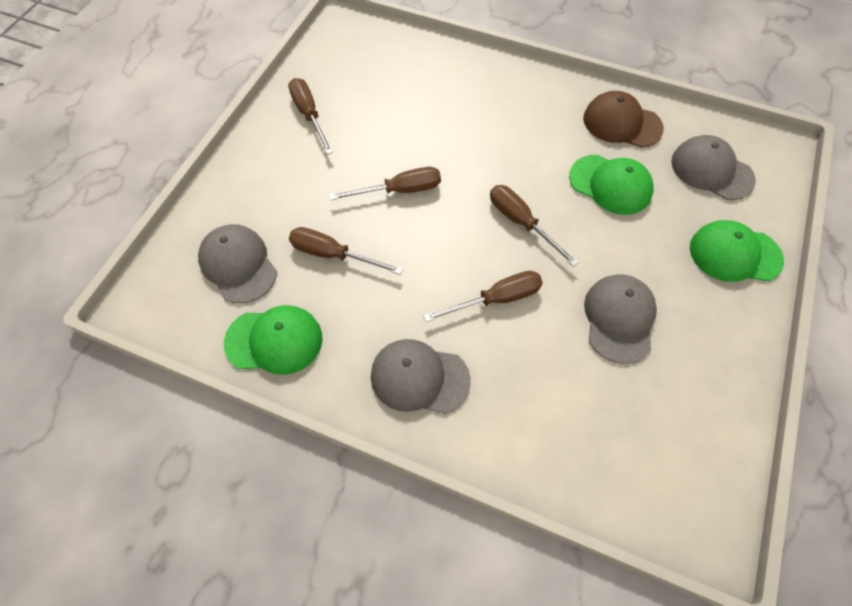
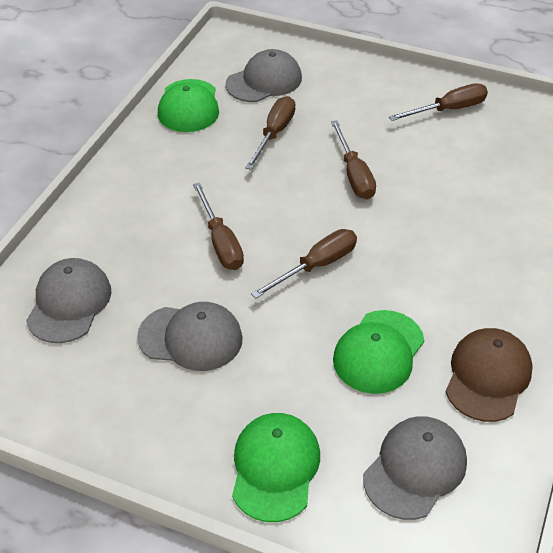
camera: 90 degrees right, 15 degrees down
grey cap [371,339,471,414] -> grey cap moved to [26,258,111,343]

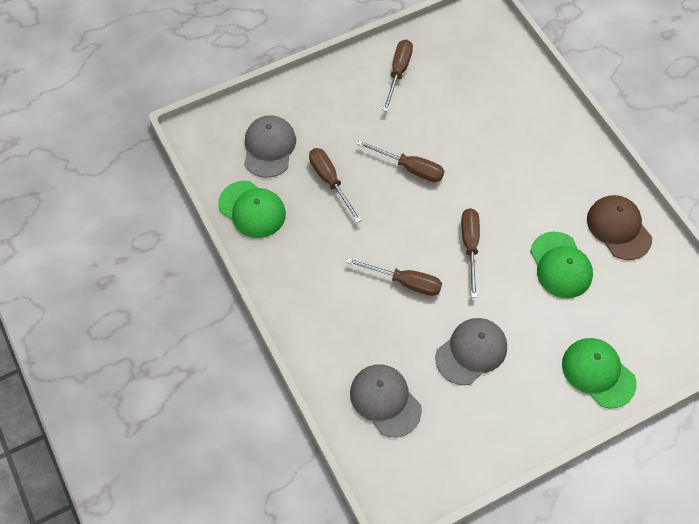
camera: 50 degrees left, 15 degrees up
grey cap [363,416,467,520] -> none

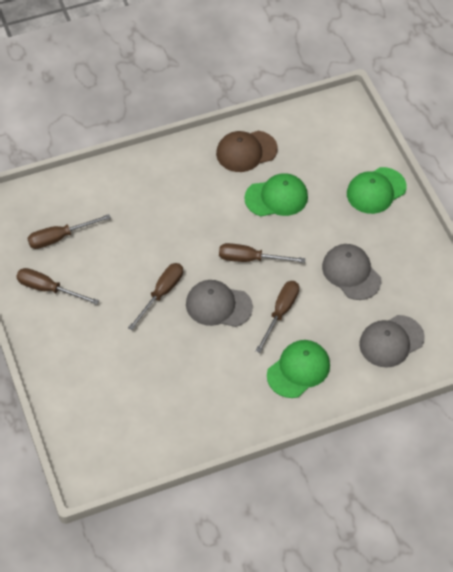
camera: 85 degrees left, 5 degrees down
green cap [218,181,286,238] -> green cap moved to [267,340,330,398]
grey cap [244,115,296,178] -> grey cap moved to [186,280,253,327]
brown screwdriver [309,148,362,223] -> brown screwdriver moved to [27,214,111,249]

